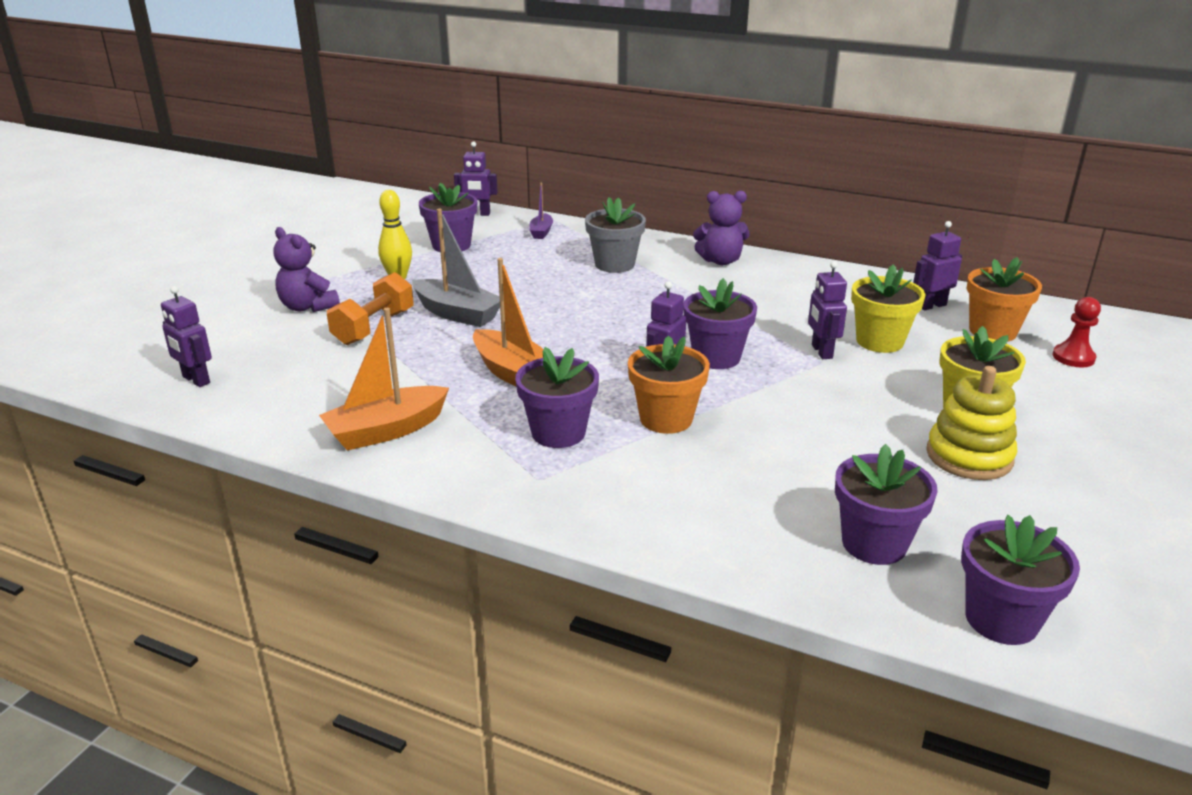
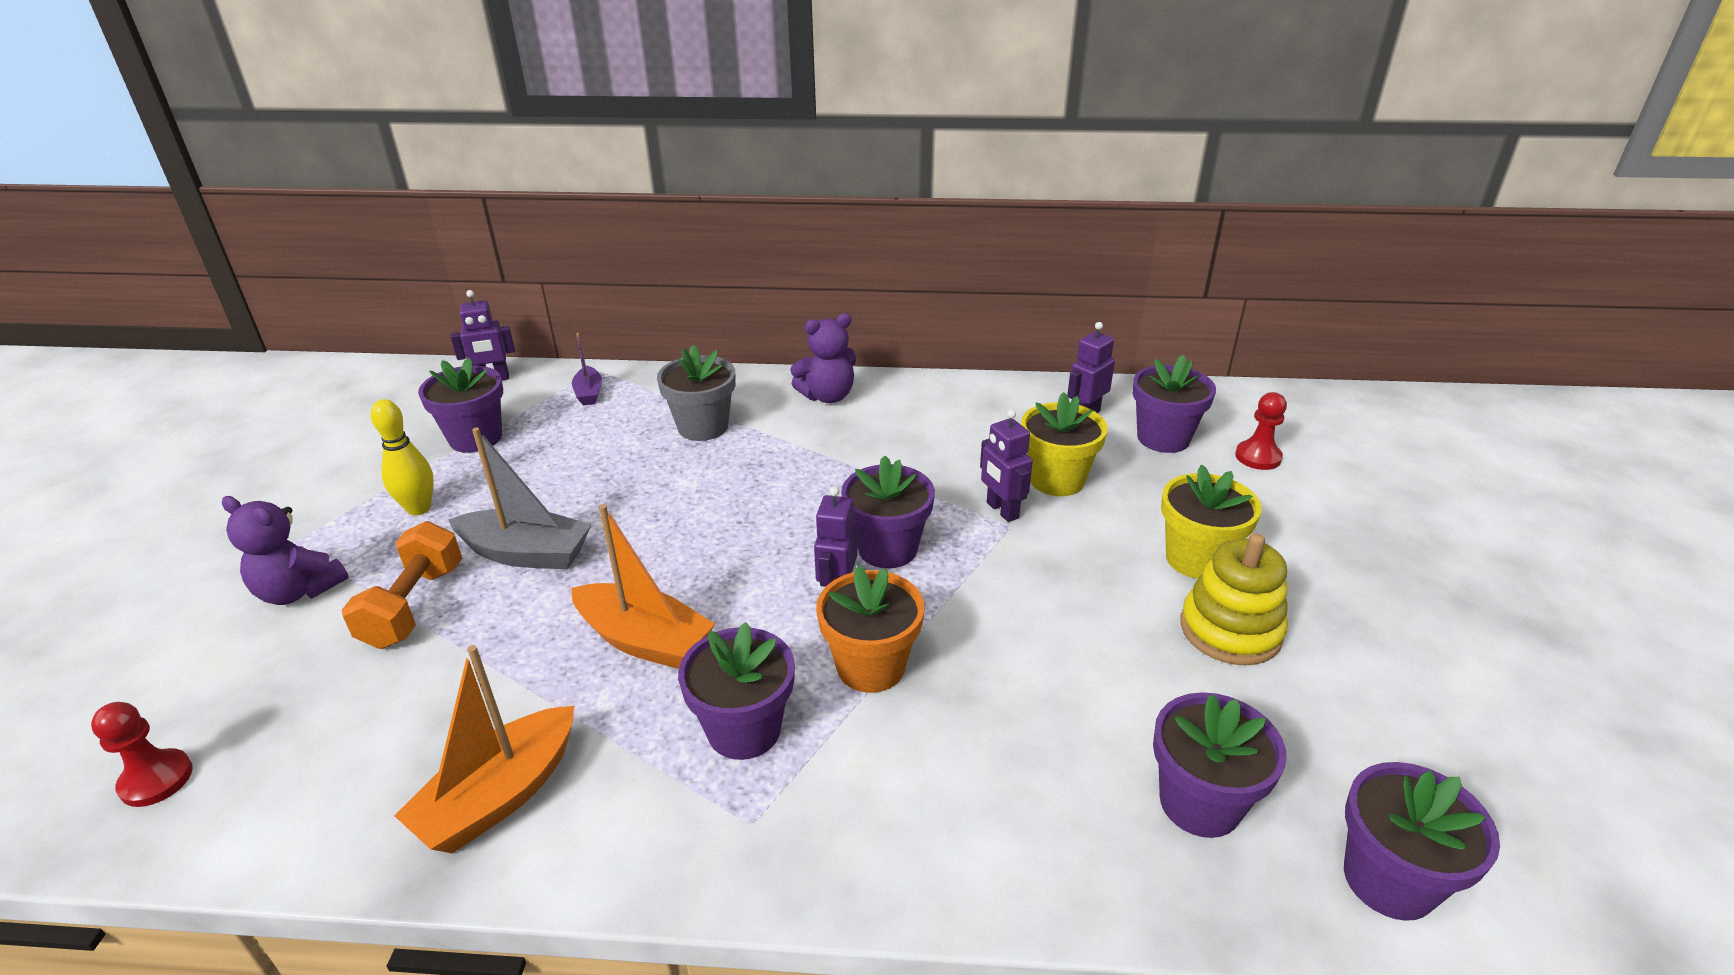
camera: 20 degrees left, 5 degrees up
purple robot [161,286,212,387] -> red pawn [91,702,193,807]
orange flower pot [967,257,1042,342] -> purple flower pot [1133,355,1216,453]

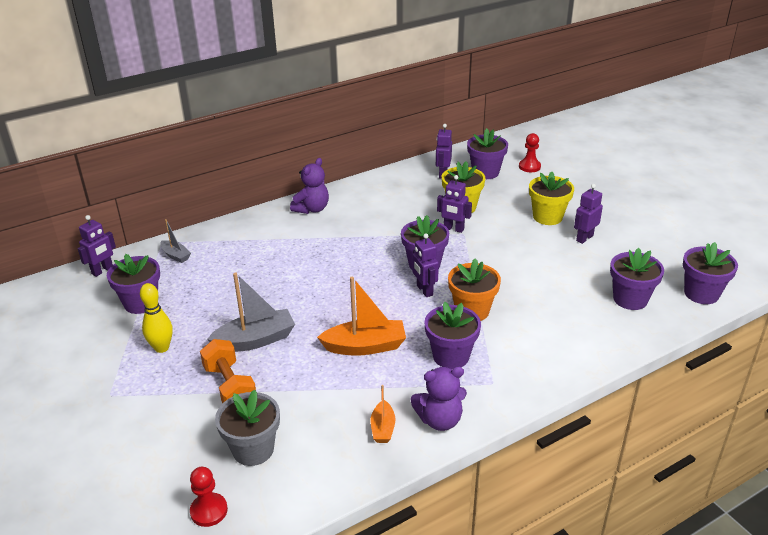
camera: 35 degrees left, 0 degrees up
purple teddy bear [222,496,349,605] -> purple teddy bear moved to [410,367,467,431]
orange boat [394,645,574,853] -> orange boat [370,385,395,443], size x0.55
purple boat [572,333,602,405] -> grey boat [160,219,191,263]
grey flower pot [657,345,735,441] -> grey flower pot moved to [215,390,280,466]
yellow stacking toy [1180,533,1288,665] -> purple robot [574,184,603,244]

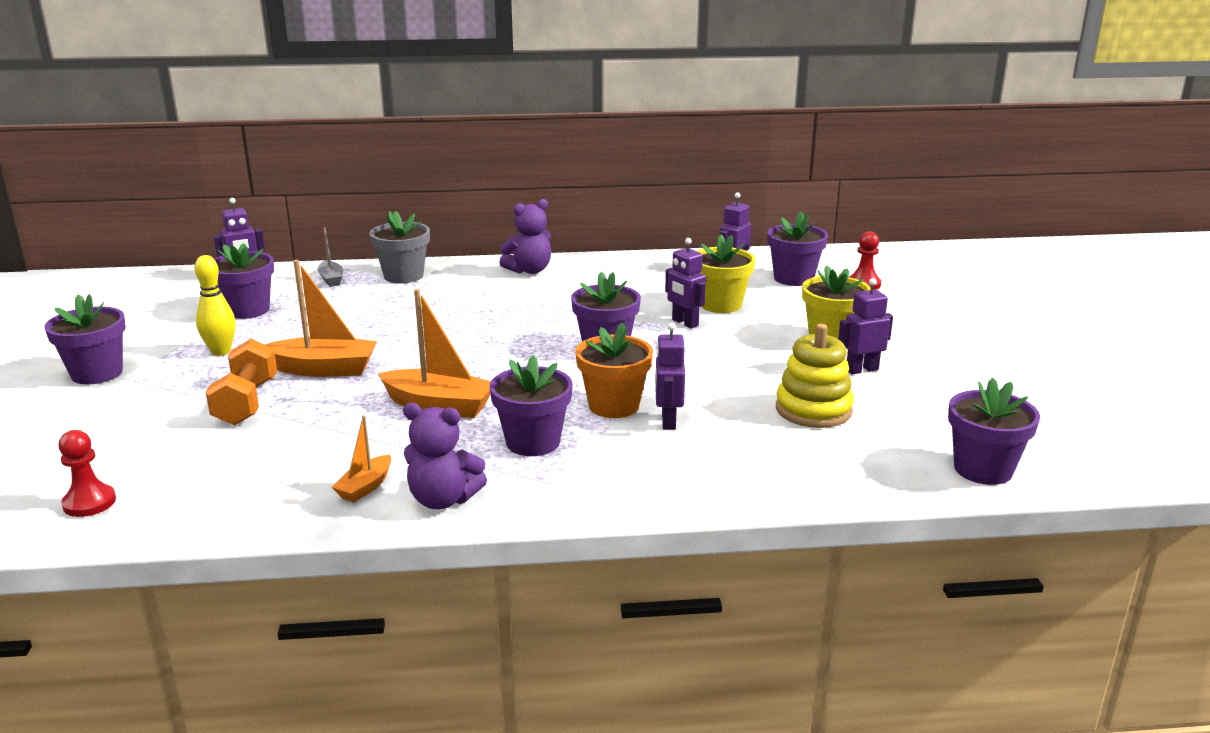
camera: 25 degrees right, 10 degrees down
grey boat [207,272,295,352] -> orange boat [265,260,377,377]
grey flower pot [215,390,280,466] -> grey flower pot moved to [370,211,430,283]
purple robot [412,234,439,297] -> purple robot moved to [655,323,685,430]
purple flower pot [610,248,664,310] -> purple flower pot moved to [44,294,126,385]
none -> yellow stacking toy [776,324,854,428]

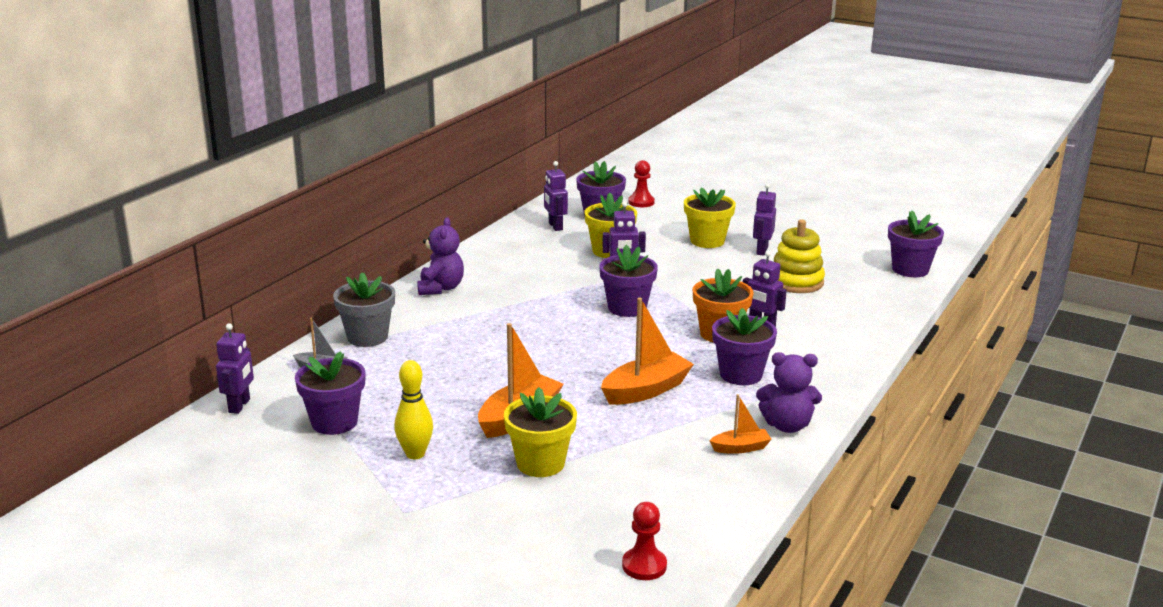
camera: 55 degrees left, 0 degrees up
purple flower pot [44,294,126,385] -> none
orange dumbbell [206,339,277,426] -> yellow flower pot [504,387,577,477]
orange boat [332,415,391,502] -> orange boat turned 75 degrees counterclockwise [710,394,771,454]
purple teddy bear [403,403,487,509] -> purple teddy bear turned 45 degrees clockwise [756,352,822,433]

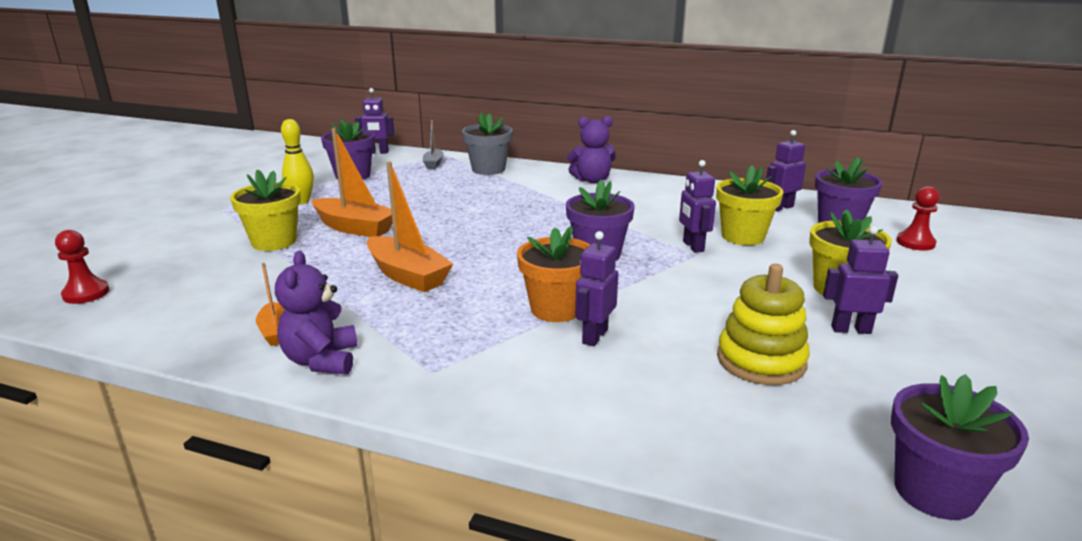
camera: 80 degrees right, 0 degrees up
purple flower pot [712,308,777,385] -> none

